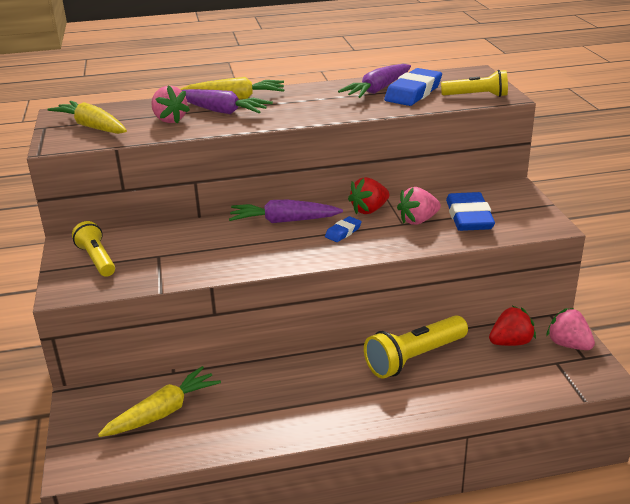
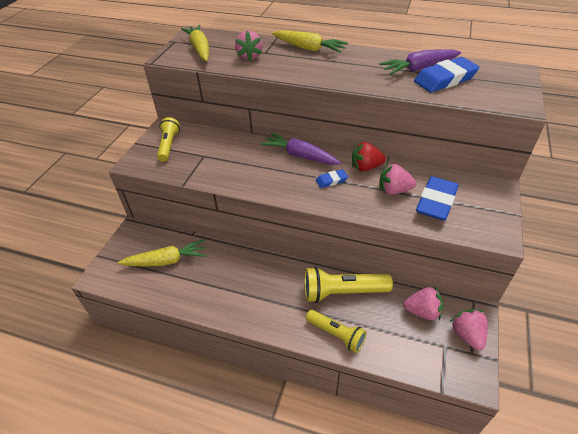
camera: 30 degrees right, 15 degrees up
purple carrot [181,89,273,114] -> none
yellow flashlight [441,70,508,97] -> yellow flashlight moved to [306,310,367,353]
red strawberry [489,306,536,346] -> pink strawberry [403,287,443,320]

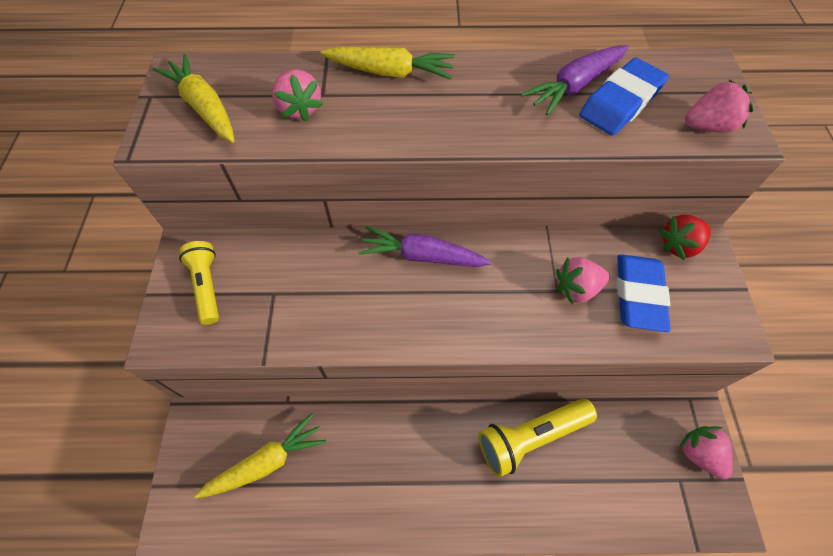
camera: 20 degrees left, 15 degrees up
yellow flashlight [306,310,367,353] -> none
blue eraser [316,169,348,188] -> none
red strawberry [352,142,386,172] -> red strawberry moved to [659,215,711,260]
pink strawberry [403,287,443,320] -> pink strawberry moved to [685,80,753,133]

